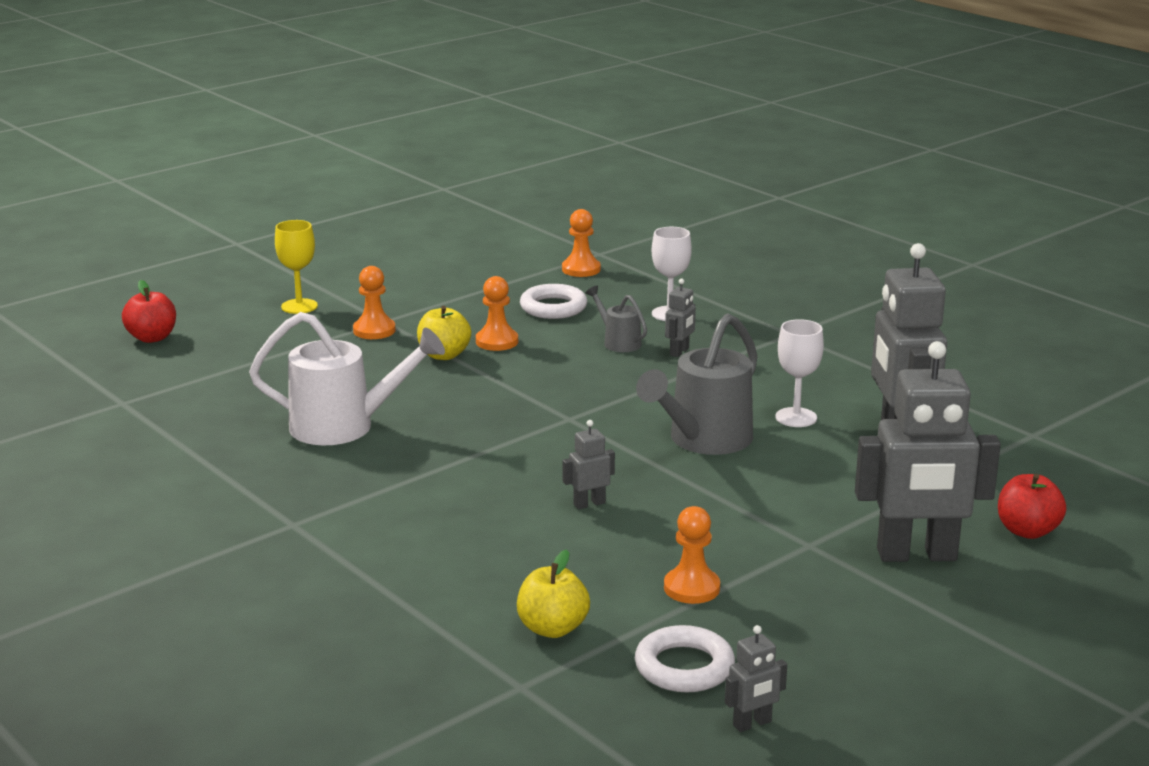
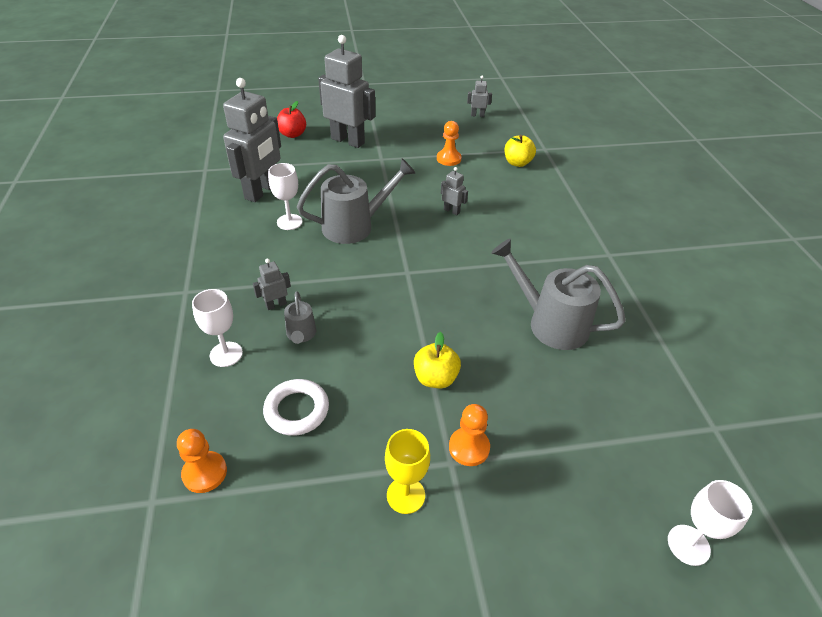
camera: 150 degrees left, 20 degrees up
red apple [122,280,176,343] -> white goblet [668,480,752,566]
white watering can [249,312,445,445] -> grey watering can [491,239,626,350]
yellow goblet [275,220,318,314] -> yellow goblet moved to [385,429,430,514]
orange pawn [476,276,518,351] -> none
grey robot [563,420,615,509] -> grey robot turned 150 degrees counterclockwise [441,167,468,215]
white ring [635,625,735,692] -> none

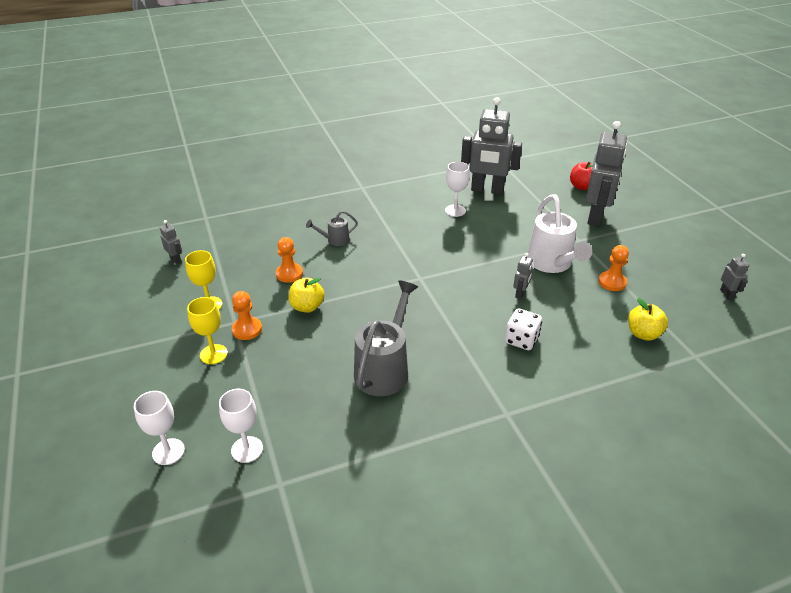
camera: 80 degrees right, 5 degrees down
orange pawn [177,429,227,493] -> orange pawn moved to [276,237,303,283]
white goblet [192,289,243,367] -> white goblet moved to [219,389,263,463]
grey robot [253,259,291,310] -> grey robot moved to [160,220,182,264]
white ring [263,379,329,436] -> none
grey watering can [297,158,416,244] -> none
none -> yellow goblet [187,297,228,364]
none -> white dice [505,309,542,350]
none -> white watering can [527,195,592,273]

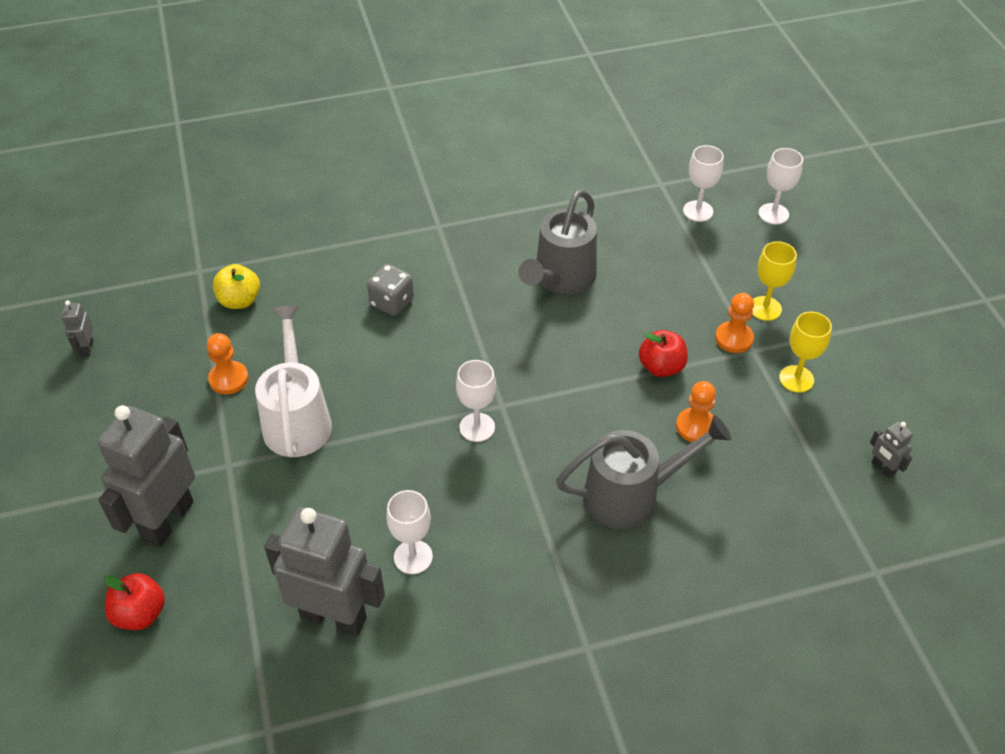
camera: 175 degrees left, 10 degrees up
yellow apple [289,278,325,313] -> red apple [639,330,688,377]
grey watering can [306,210,358,246] -> grey watering can [556,415,731,529], size x1.98
white dice [505,309,542,350] -> grey dice [367,264,414,316]
grey robot [513,253,533,299] -> none
none -> white goblet [456,360,496,442]

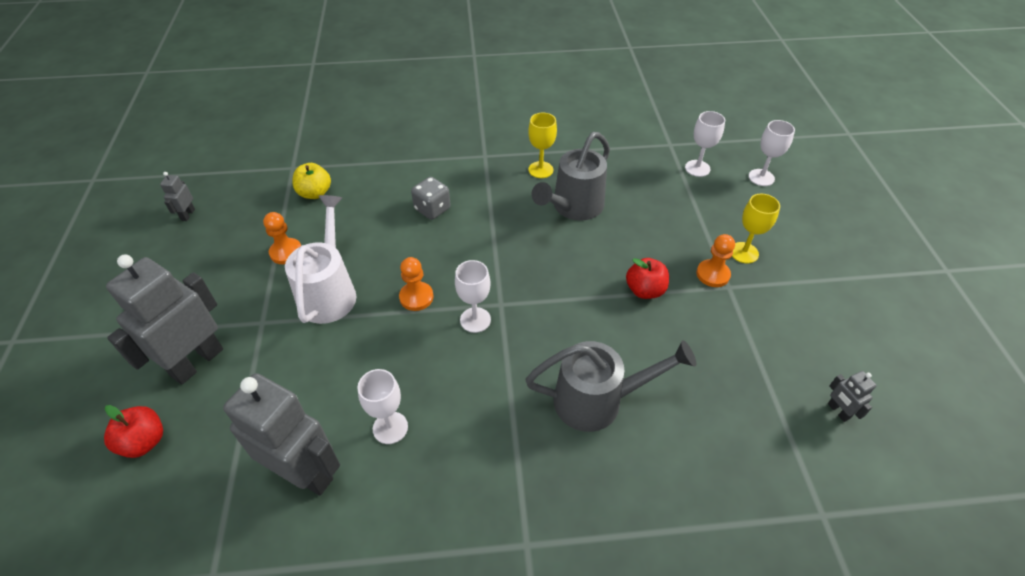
camera: 10 degrees right, 0 degrees up
orange pawn [676,381,716,442] -> orange pawn moved to [399,257,434,311]
yellow goblet [779,312,832,393] -> yellow goblet moved to [528,113,557,178]

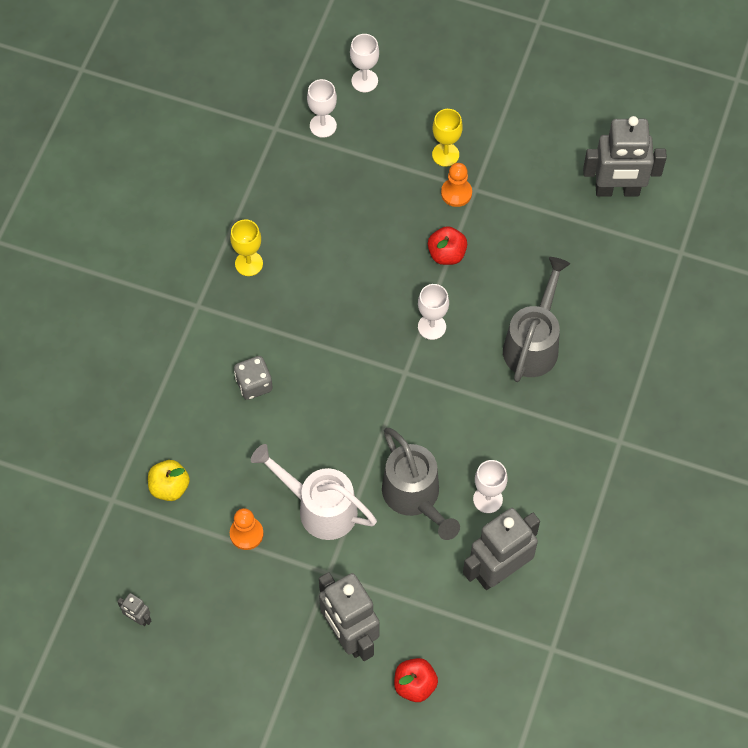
camera: 65 degrees left, 15 degrees up
orange pawn [399,257,434,311] -> none
white goblet [455,260,491,333] -> white goblet moved to [418,284,449,340]
grey watering can [532,132,610,221] -> grey watering can moved to [382,428,460,540]
grey robot [828,371,877,422] -> grey robot [583,116,667,197], size x2.35

